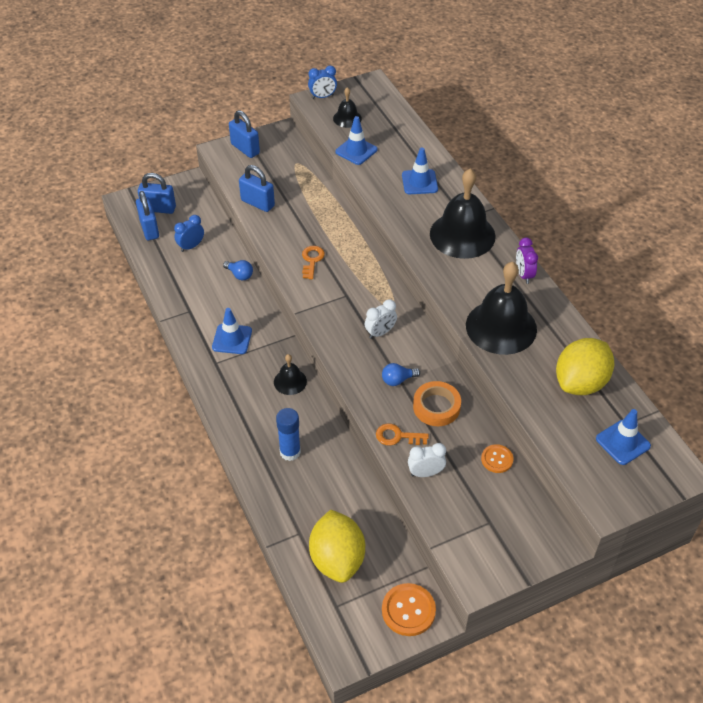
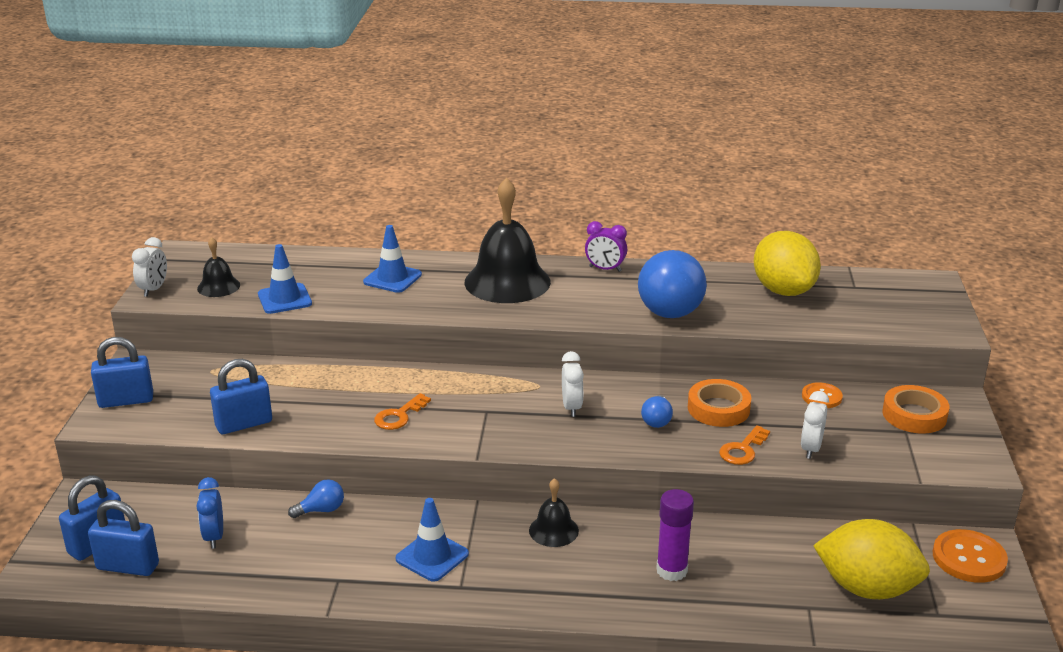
camera: 60 degrees left, 20 degrees down
blue glue stick [276,408,301,461] -> purple glue stick [656,489,694,581]
orange key [302,246,325,279] -> orange key turned 90 degrees counterclockwise [374,393,431,430]
blue clock [308,66,337,99] -> white clock [132,237,167,297]
black bell [466,262,537,355] -> blue light bulb [638,250,707,318]
blue traffic cone [596,409,651,465] -> none
none -> orange tape [883,385,950,434]

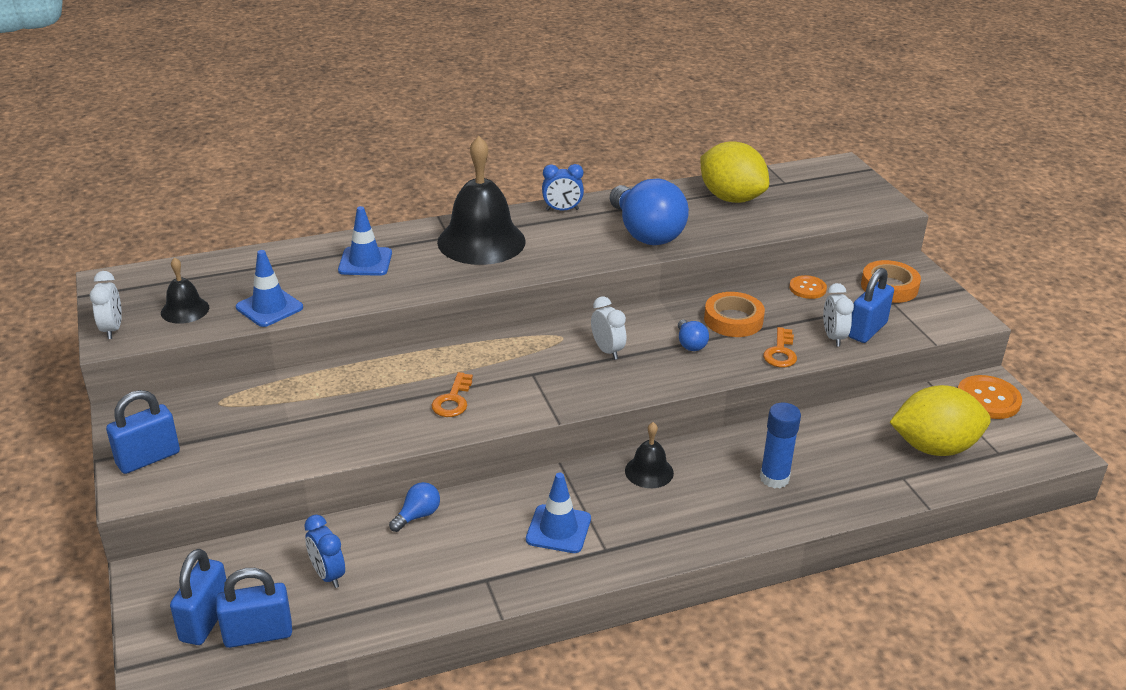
camera: 25 degrees left, 5 degrees up
blue padlock [210,359,272,434] -> blue padlock moved to [849,268,894,343]
purple clock [585,221,627,272] -> blue clock [542,164,584,211]
purple glue stick [656,489,694,581] -> blue glue stick [760,402,801,488]

